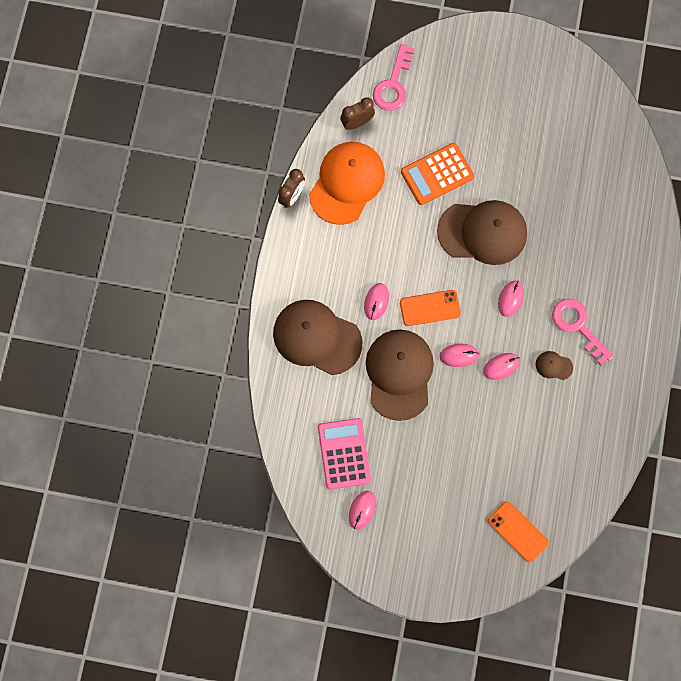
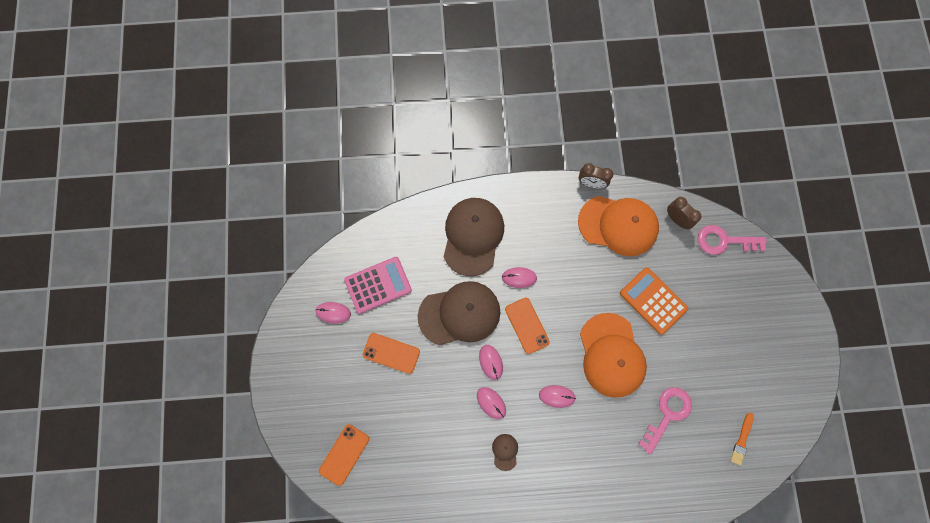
camera: 75 degrees right, 0 degrees up
brown cap [437,200,527,265] -> orange cap [580,313,647,398]
pink key [552,299,614,365] -> pink key moved to [639,387,692,454]
none -> orange phone [363,333,420,374]
none -> orange brush [730,413,754,466]

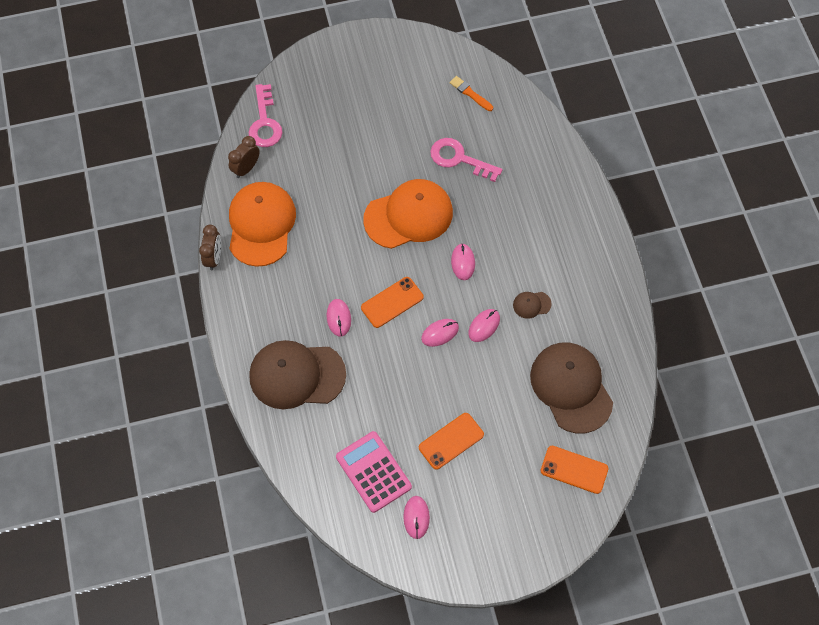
camera: 100 degrees left, 10 degrees down
orange phone [363,333,420,374] -> orange phone turned 45 degrees clockwise [419,413,484,470]
brown cap [418,281,501,345] -> brown cap moved to [530,343,613,433]
orange calculator [620,267,688,334] -> none
orange brush [730,413,754,466] -> orange brush turned 150 degrees counterclockwise [450,76,493,111]

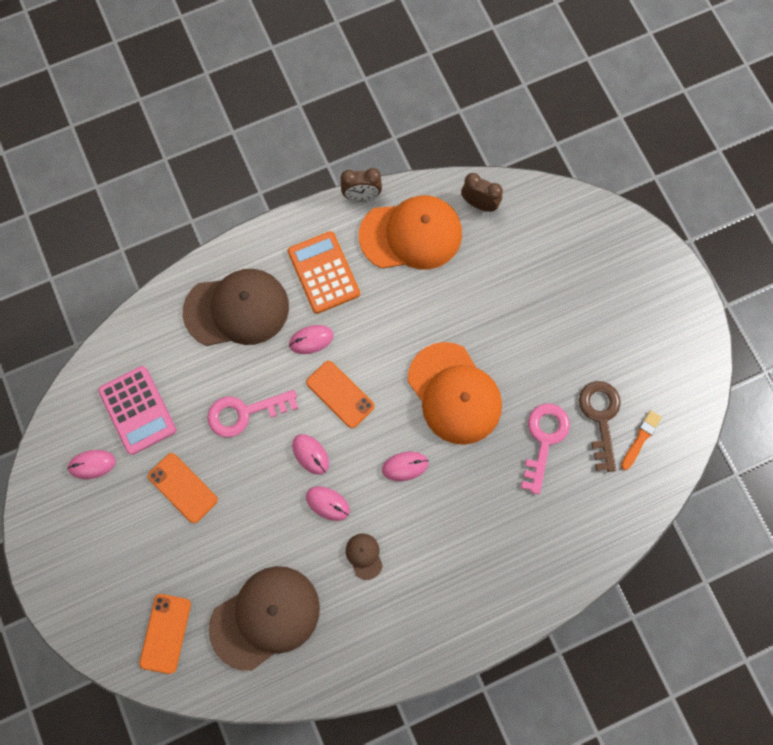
camera: 80 degrees right, 10 degrees up
pink key [248,84,283,147] -> pink key moved to [207,390,298,437]
brown cap [249,340,346,409] -> brown cap turned 90 degrees clockwise [183,269,289,346]
pink calculator [336,431,412,513] -> pink calculator turned 105 degrees clockwise [98,366,176,455]
none -> orange calculator [288,231,360,314]
none -> brown key [579,381,621,472]

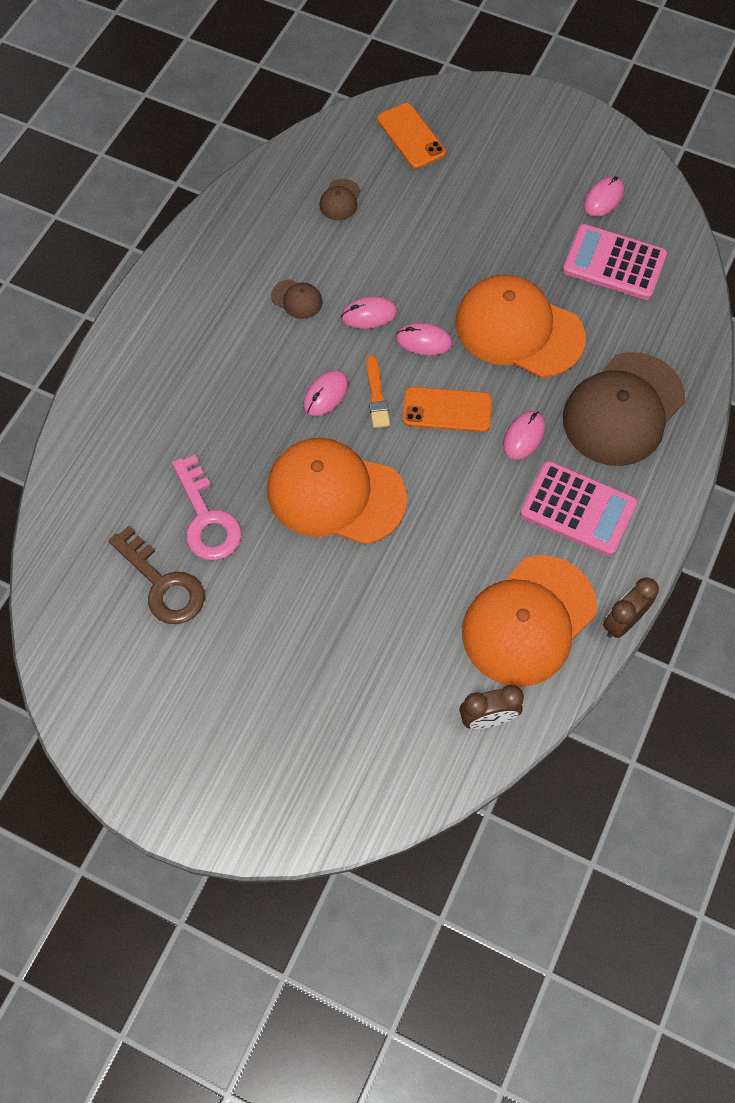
camera: 140 degrees right, 10 degrees down
orange phone [148,453,218,523] -> none
pink key [207,390,298,437] -> orange cap [455,275,586,378]
brown cap [209,566,320,671] -> brown cap [319,179,360,220], size x0.41
orange calculator [288,231,360,314] -> pink calculator [520,461,638,556]
orange brush [621,410,662,470] -> orange brush moved to [366,355,390,428]

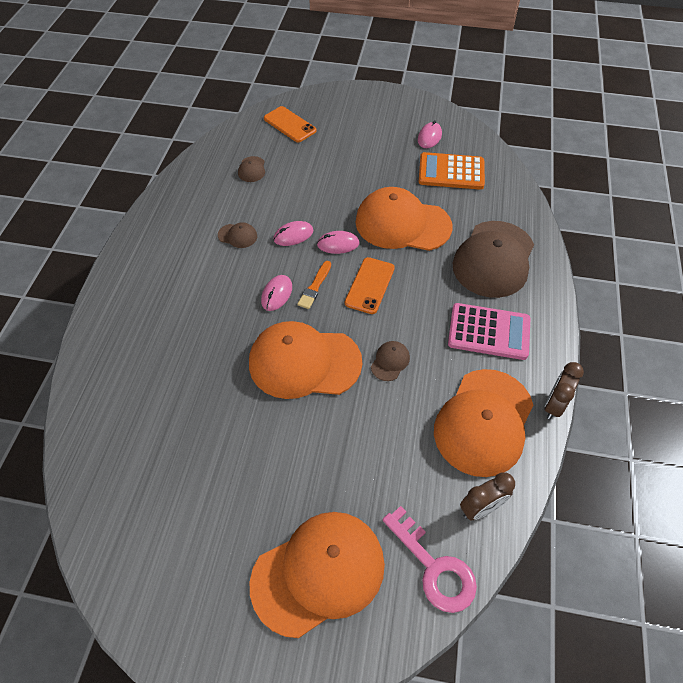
camera: 15 degrees left, 10 degrees down
brown key [108,526,205,624] -> none
pink key [172,454,242,560] -> pink key moved to [382,506,477,613]
orange brush [366,355,390,428] -> orange brush turned 45 degrees clockwise [297,261,331,309]
orange phone [403,387,492,432] -> orange phone turned 60 degrees counterclockwise [345,257,395,314]
pink mouse [503,411,545,460] -> none
pink calculator [562,224,667,300] -> orange calculator [419,152,485,190]
none -> orange cap [250,512,385,638]
none -> brown cap [371,341,410,381]

